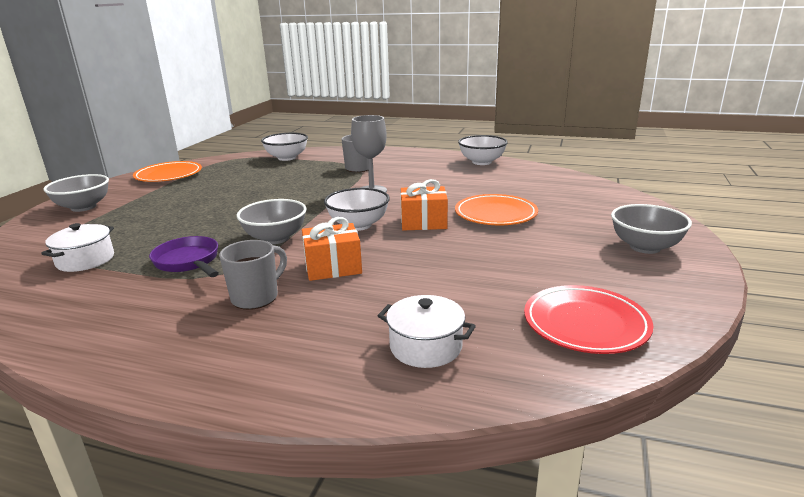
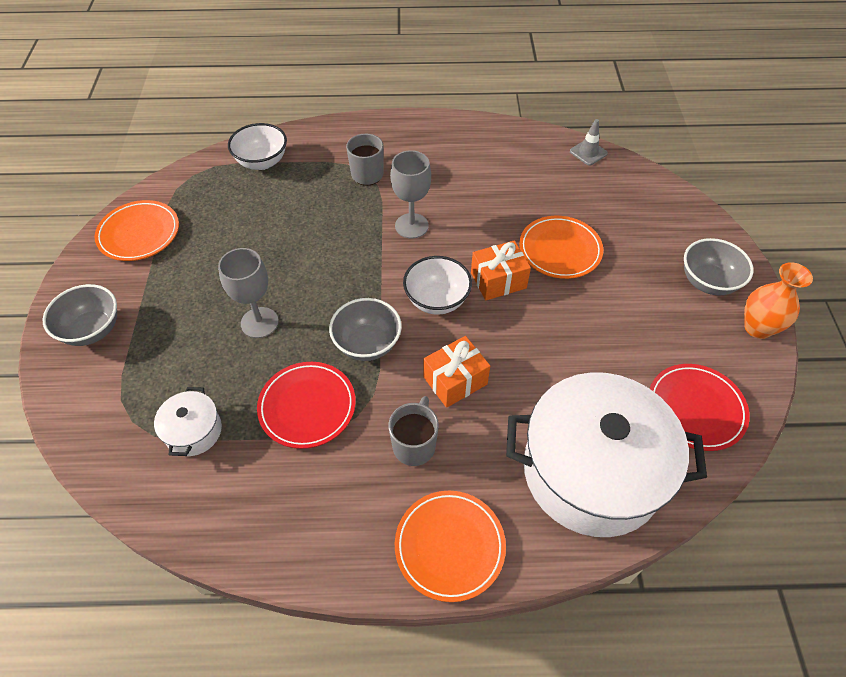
camera: 20 degrees left, 30 degrees up
purple pan [149,236,219,277] -> red plate [257,362,356,449]
white pot [378,295,476,368] -> white pot [506,372,707,537], size x2.36
white bowl [458,135,508,165] -> none
none -> grey goblet [218,248,279,338]
none -> orange plate [395,491,506,602]
none -> grey traffic cone [570,119,608,166]
none -> orange vase [744,262,813,339]

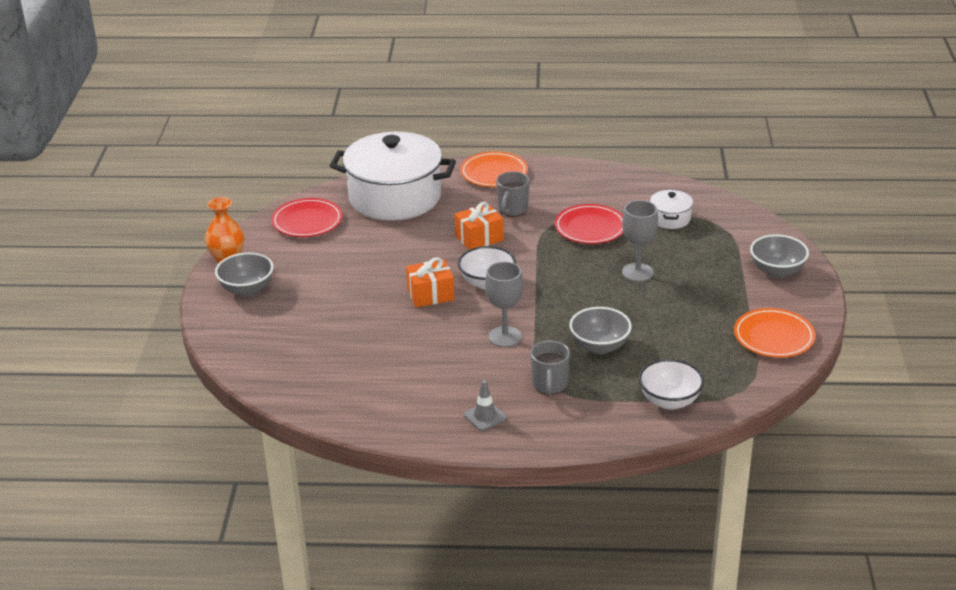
camera: 175 degrees left, 20 degrees down
grey bowl [329,298,402,361] -> grey bowl moved to [569,307,632,354]
orange plate [519,216,603,279] -> none
grey traffic cone [570,119,608,166] -> grey traffic cone moved to [464,380,507,431]

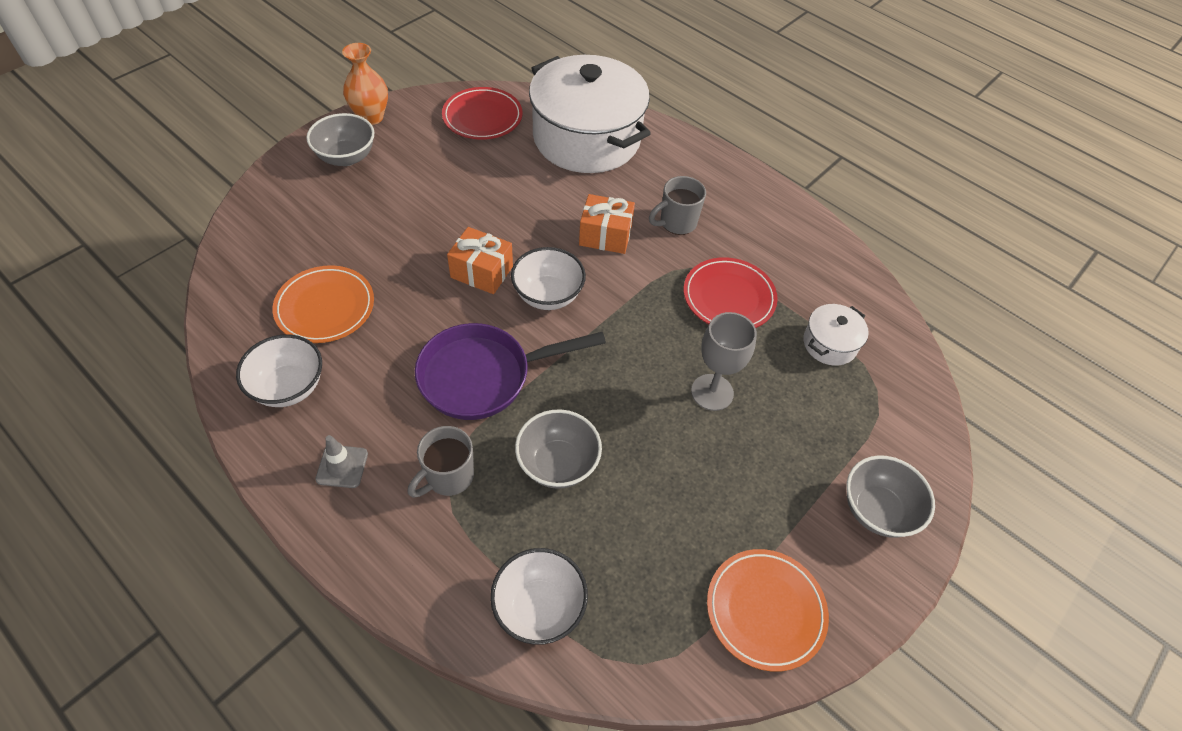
camera: 35 degrees right, 20 degrees up
orange plate [460,151,528,187] -> orange plate moved to [272,265,374,343]
grey goblet [485,262,523,347] -> purple pan [415,323,606,420]
none -> white bowl [236,335,322,407]

